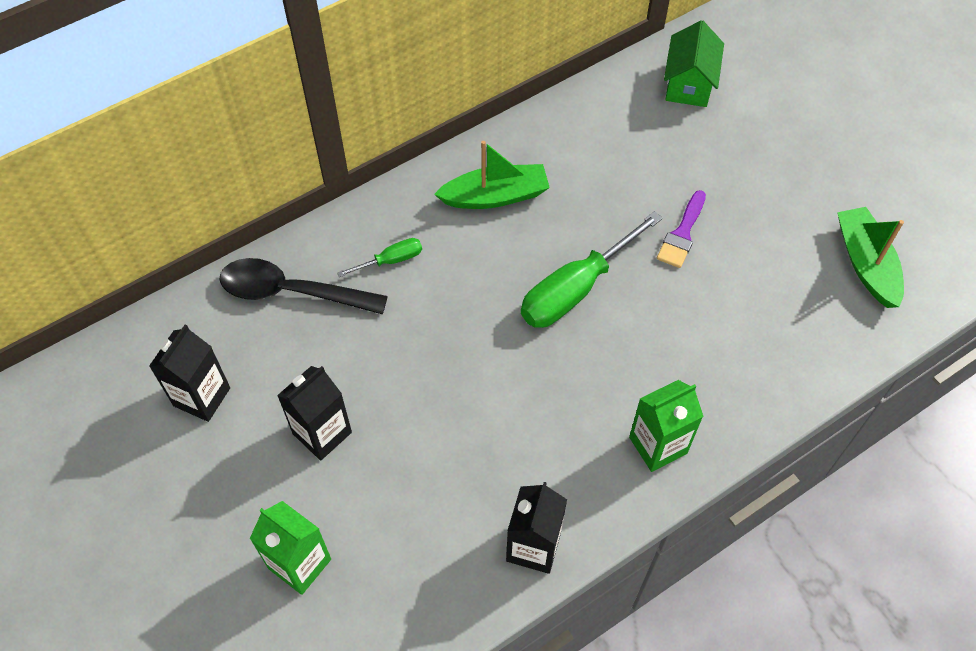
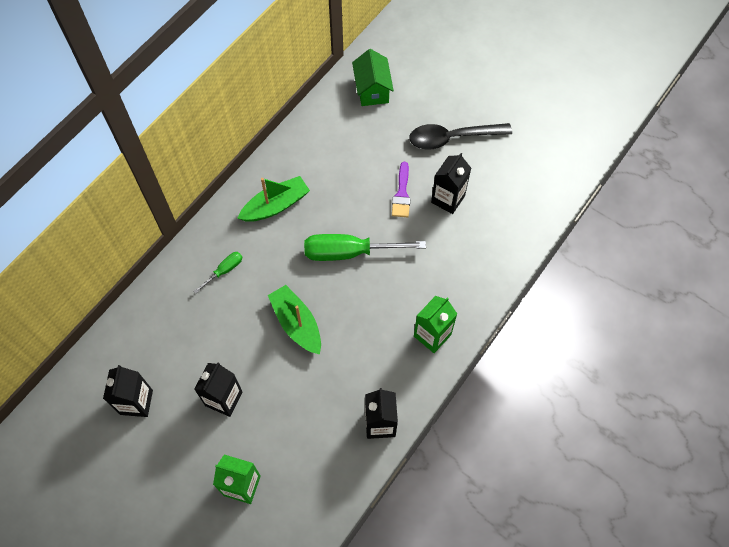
camera: 20 degrees left, 5 degrees up
black spoon [220,258,388,314] -> black spoon moved to [409,123,512,150]
green screwdriver [521,211,663,328] -> green screwdriver turned 60 degrees clockwise [304,234,426,261]
green boat [837,207,904,308] -> green boat moved to [268,285,321,354]
none -> black carton [431,153,471,214]

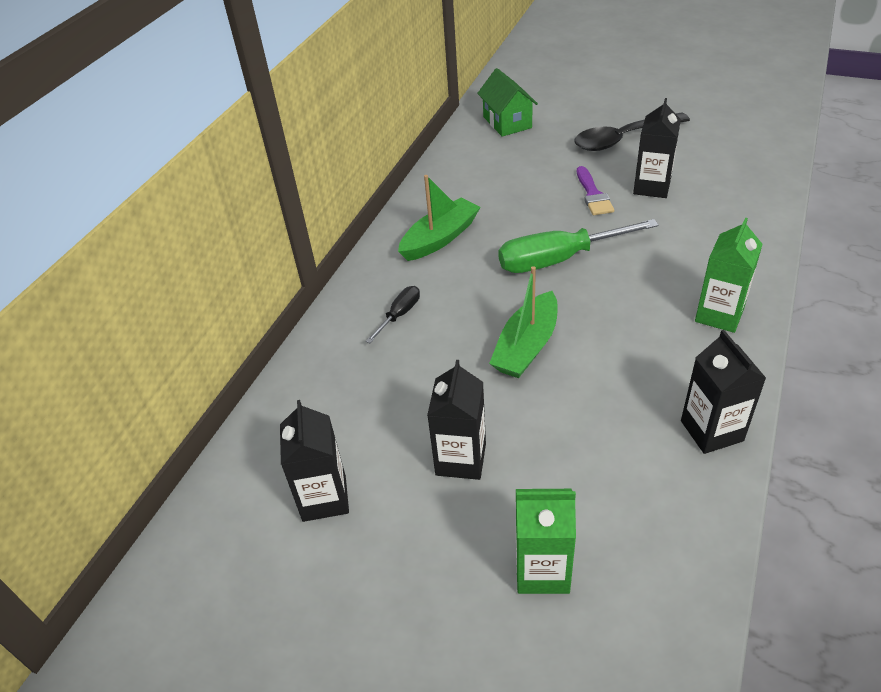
camera: 10 degrees left, 20 degrees down
green screwdriver [194,252,243,293] -> black screwdriver [366,286,420,343]
green boat [268,285,321,354] -> green boat turned 105 degrees counterclockwise [489,266,558,378]

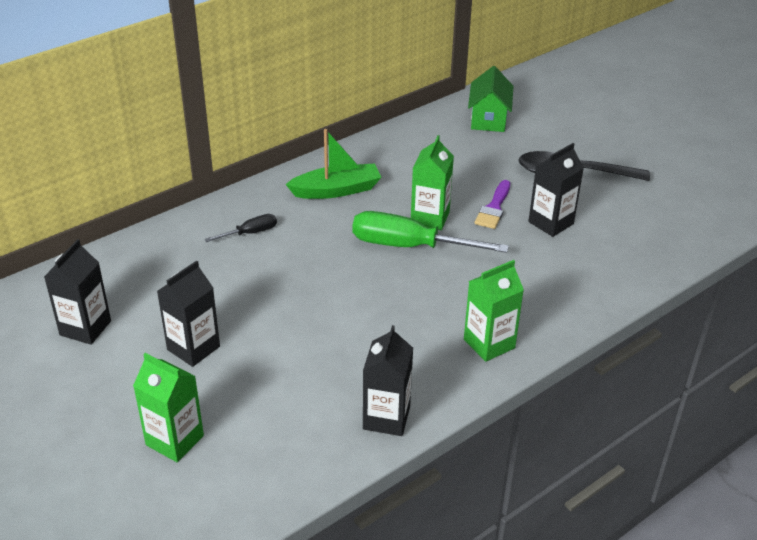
camera: 25 degrees right, 5 degrees down
green boat [489,266,558,378] -> none
none -> green carton [411,135,454,230]

